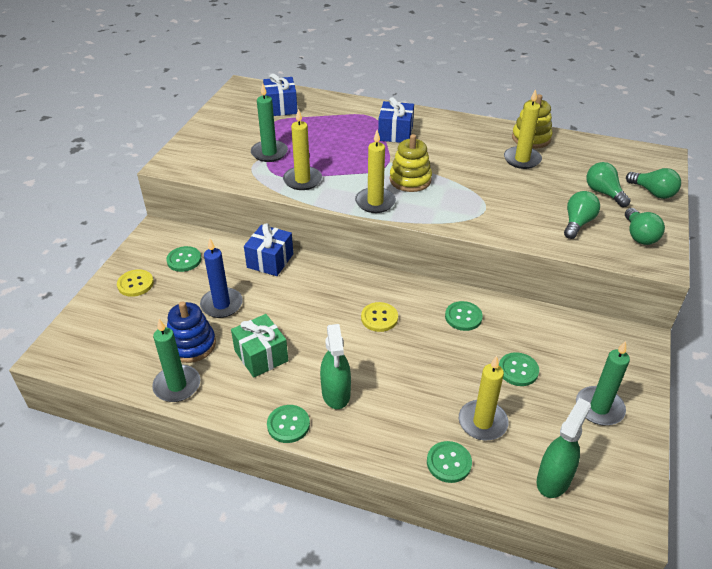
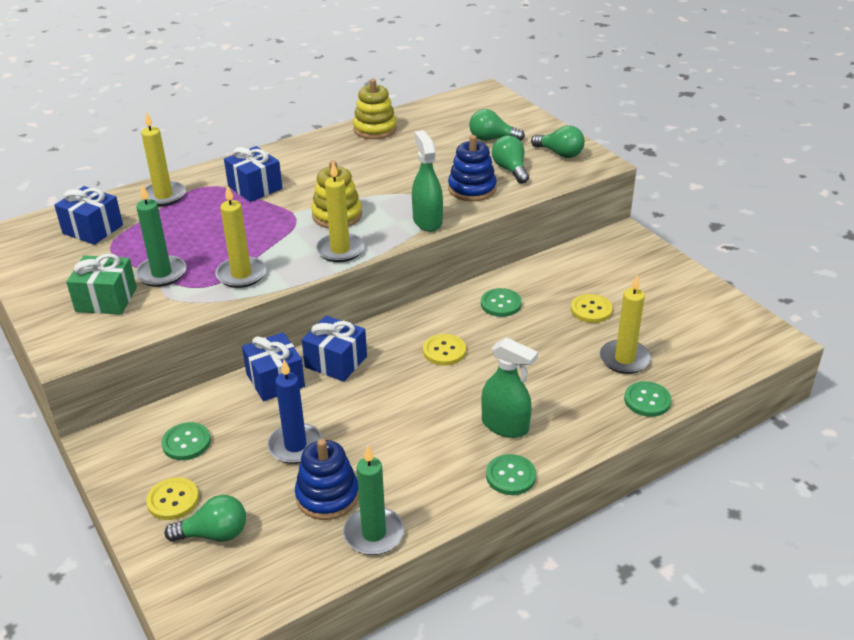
camera: 50 degrees left, 5 degrees down
green gift [231,314,288,378] -> green gift moved to [66,253,137,315]
green button [499,352,539,386] -> yellow button [571,294,613,323]
yellow candle [504,89,542,169] -> yellow candle moved to [140,111,186,206]
green spray bottle [537,398,591,498] -> green spray bottle moved to [412,130,443,232]
green candle [576,341,630,425] -> none
green light bulb [626,168,681,199] -> green light bulb moved to [165,495,246,542]
none -> blue gift [302,315,367,382]
none -> blue stacking toy [448,135,497,201]

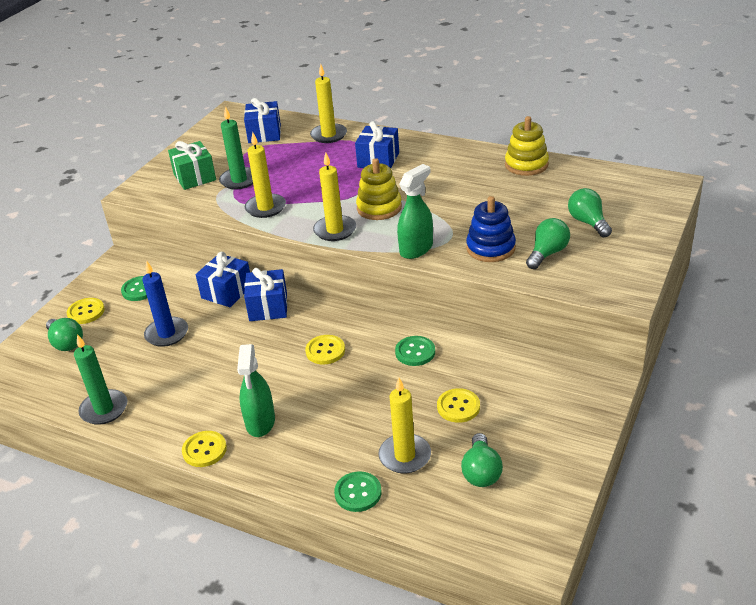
camera: 60 degrees right, 0 degrees up
blue stacking toy [295,439,359,520] -> none
green button [486,454,536,495] -> yellow button [182,431,227,467]
green light bulb [531,125,585,158] -> green light bulb moved to [461,433,503,487]

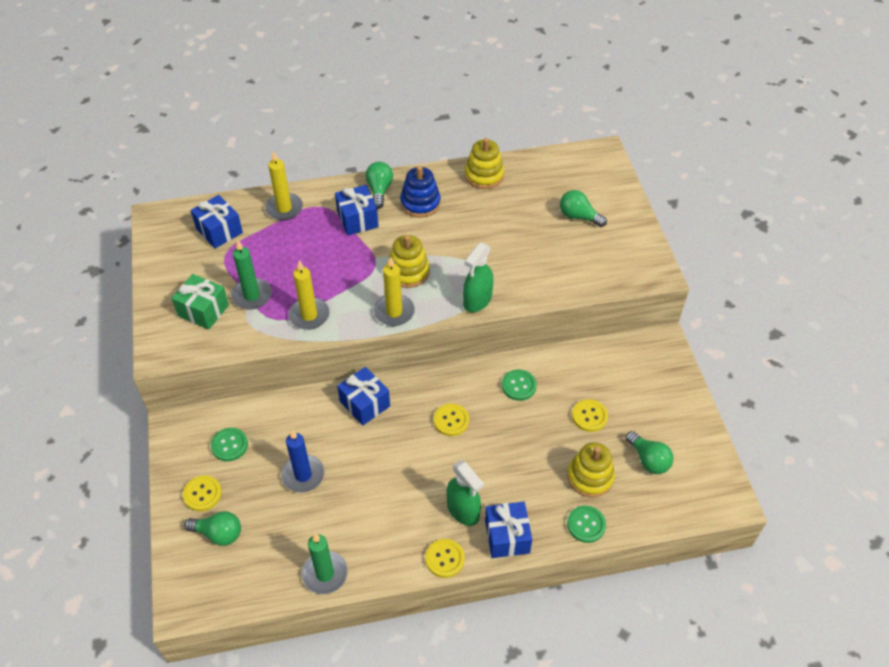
camera: 40 degrees left, 15 degrees up
blue gift [196,252,250,307] -> blue gift moved to [485,502,532,558]
yellow candle [379,378,431,474] -> yellow stacking toy [567,442,615,498]
green spray bottle [397,164,433,259] -> green spray bottle turned 150 degrees counterclockwise [463,243,494,312]
blue stacking toy [466,196,516,262] -> blue stacking toy moved to [400,166,441,218]
green light bulb [526,218,570,269] -> green light bulb moved to [365,162,393,209]

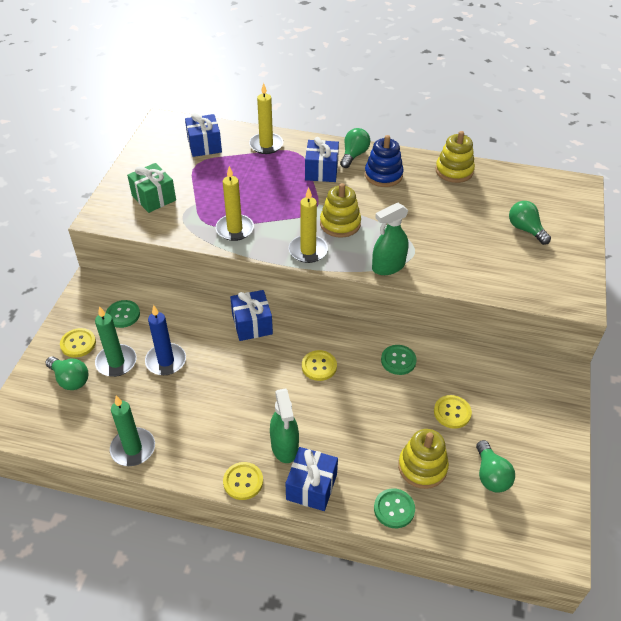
camera: 25 degrees right, 5 degrees down
green candle [231,240,272,309] -> green candle moved to [95,306,137,377]

